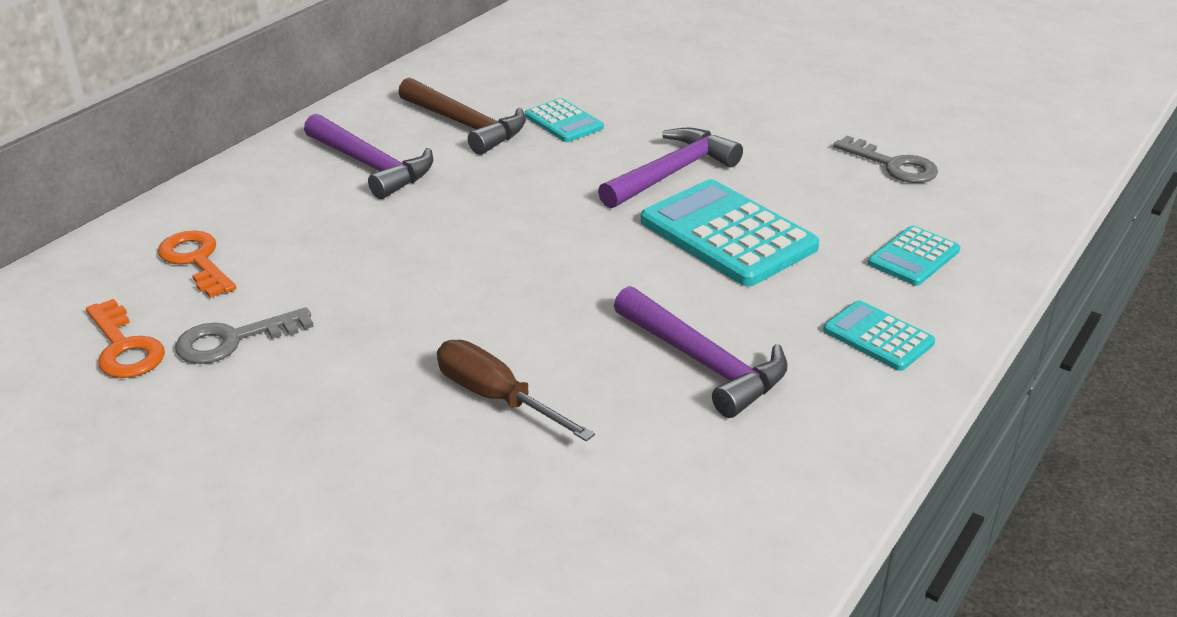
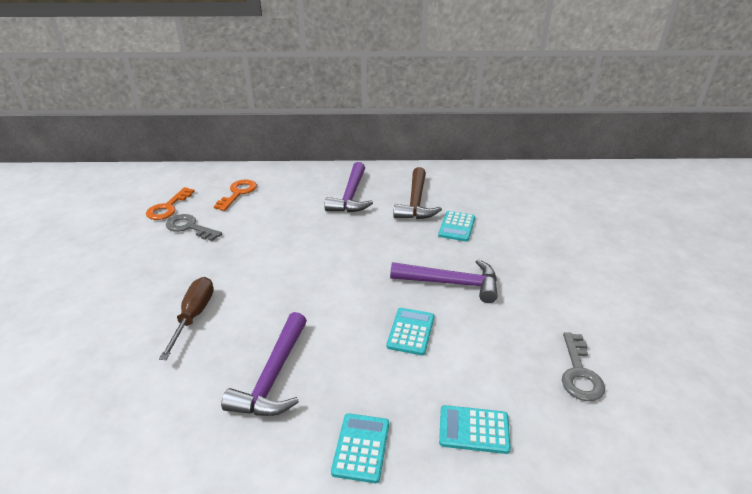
camera: 55 degrees right, 0 degrees up
turquoise calculator [641,179,819,287] -> turquoise calculator [386,308,434,356], size x0.54

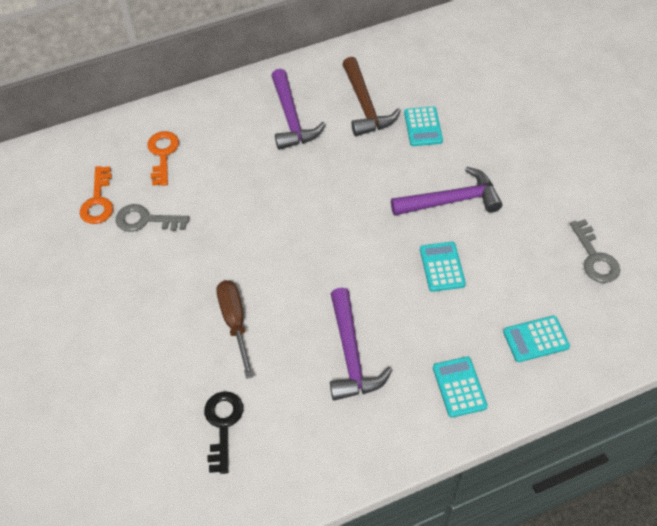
camera: 20 degrees left, 20 degrees up
none -> black key [204,391,243,474]

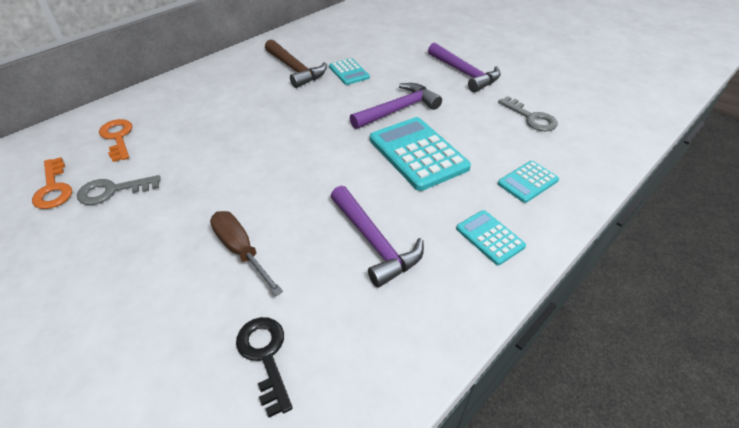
camera: 25 degrees left, 10 degrees down
purple hammer [271,69,326,150] -> purple hammer moved to [428,42,501,92]
turquoise calculator [420,242,466,292] -> turquoise calculator [370,117,471,191], size x1.86

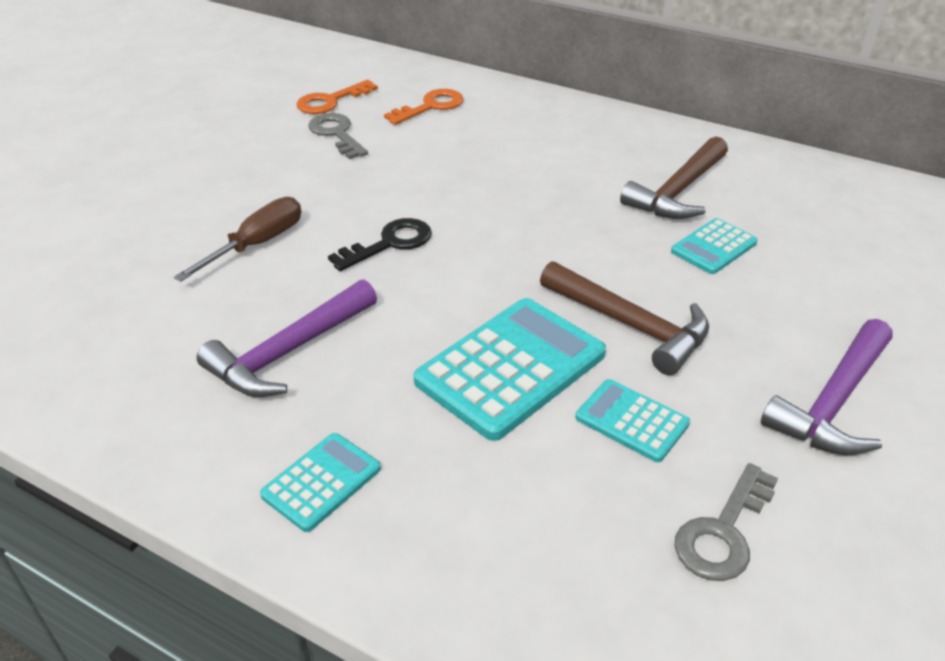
camera: 75 degrees right, 5 degrees down
black key [236,317,293,418] -> black key moved to [328,218,432,271]
purple hammer [350,83,442,129] -> brown hammer [540,261,709,375]
turquoise calculator [498,161,559,203] -> turquoise calculator moved to [575,379,690,462]

